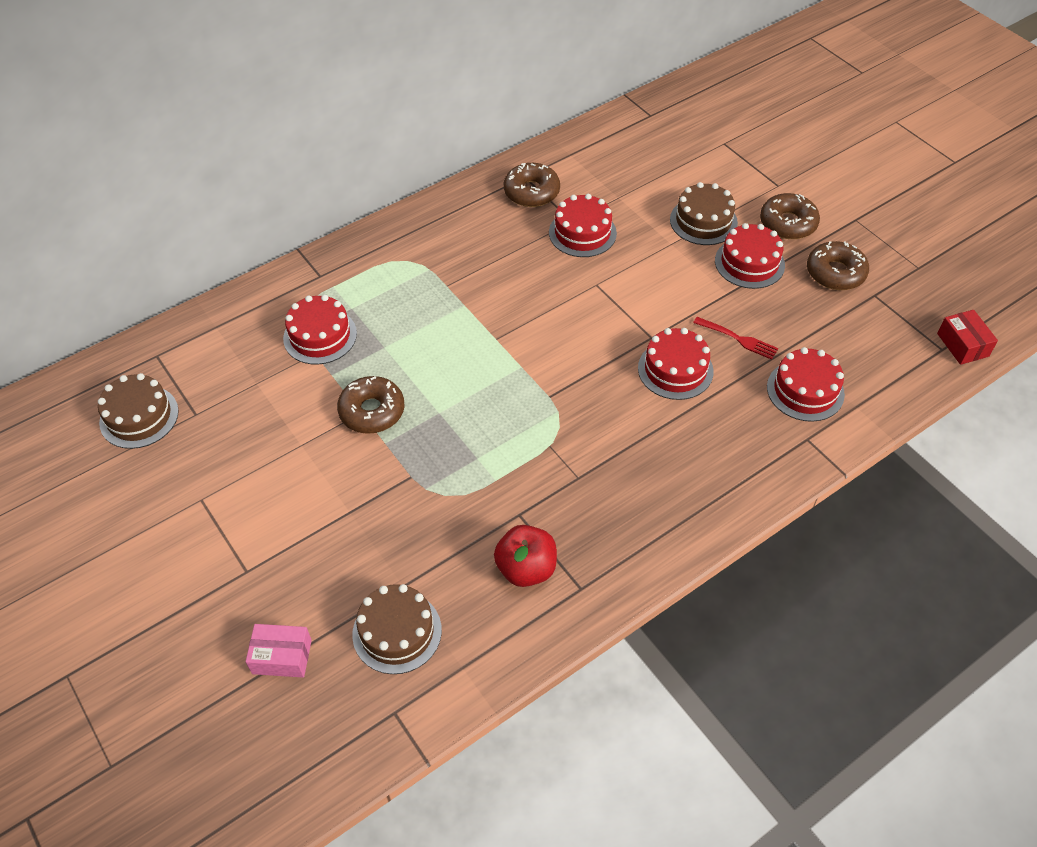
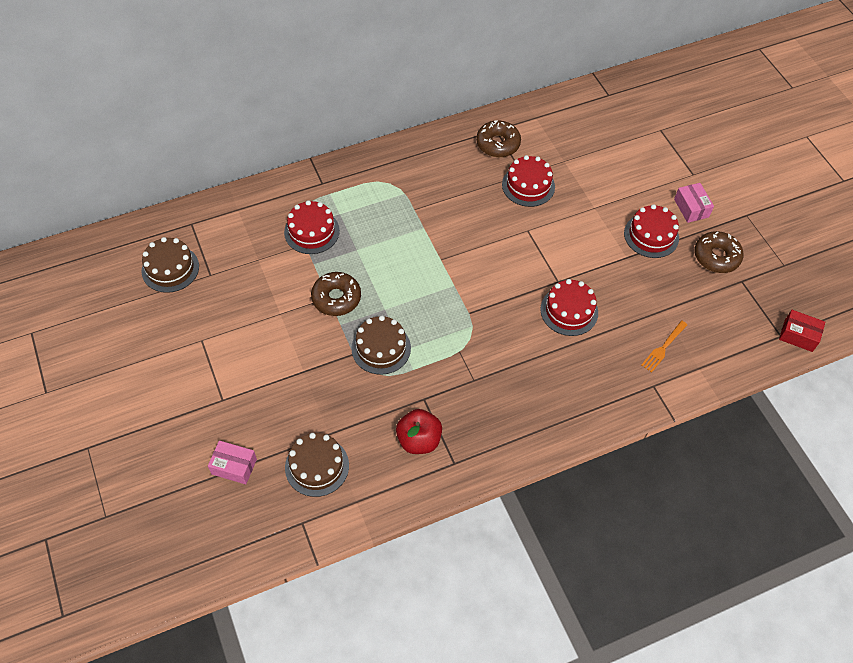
camera: 10 degrees right, 5 degrees up
brown cake [670,182,738,245] -> brown cake moved to [351,316,411,375]
red fork [693,317,778,360] -> none
brown donut [760,193,820,239] -> pink box [674,183,714,223]
red cake [767,347,845,422] -> orange fork [641,321,687,373]
red box [937,310,998,365] -> red box turned 60 degrees counterclockwise [779,310,825,352]

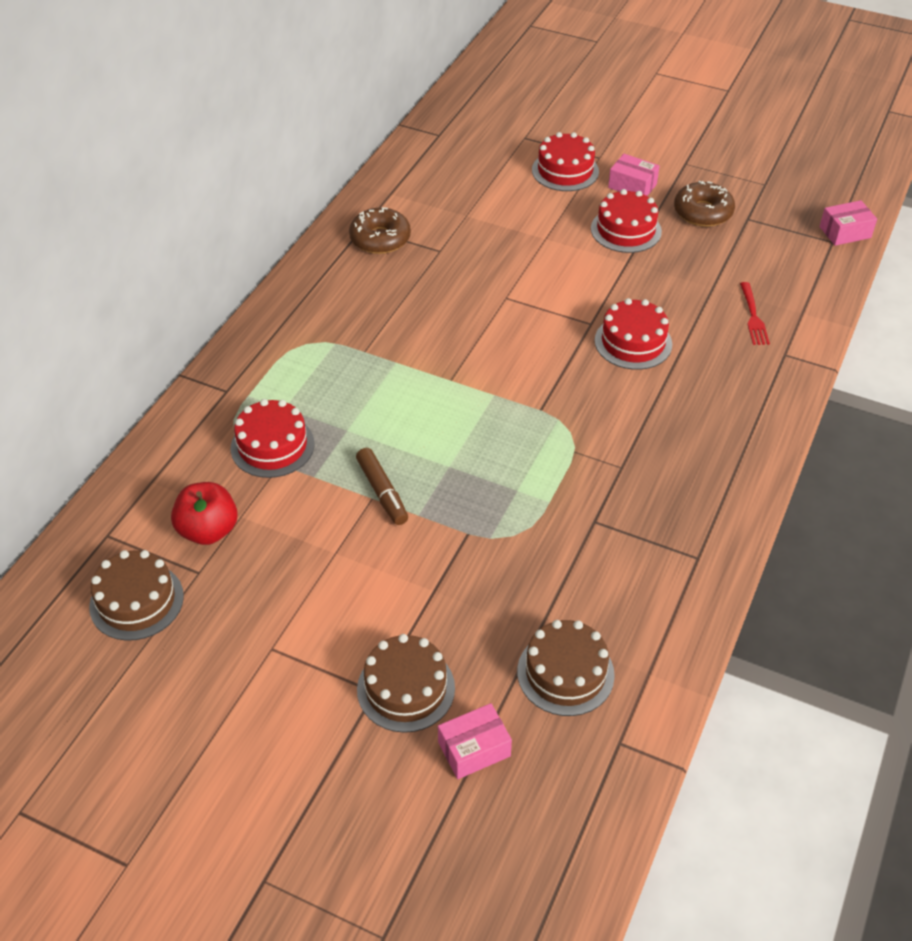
camera: 40 degrees left, 10 degrees down
brown donut [311,272,361,316] -> brown marker [356,448,408,525]
brown cake [351,316,411,375] -> brown cake moved to [357,634,455,733]
red apple [396,409,442,454] -> red apple moved to [171,482,238,545]
red cake [502,155,555,207] -> red cake moved to [532,132,599,191]
orange fork [641,321,687,373] -> red fork [740,282,770,345]
red box [779,310,825,352] -> pink box [819,200,877,246]

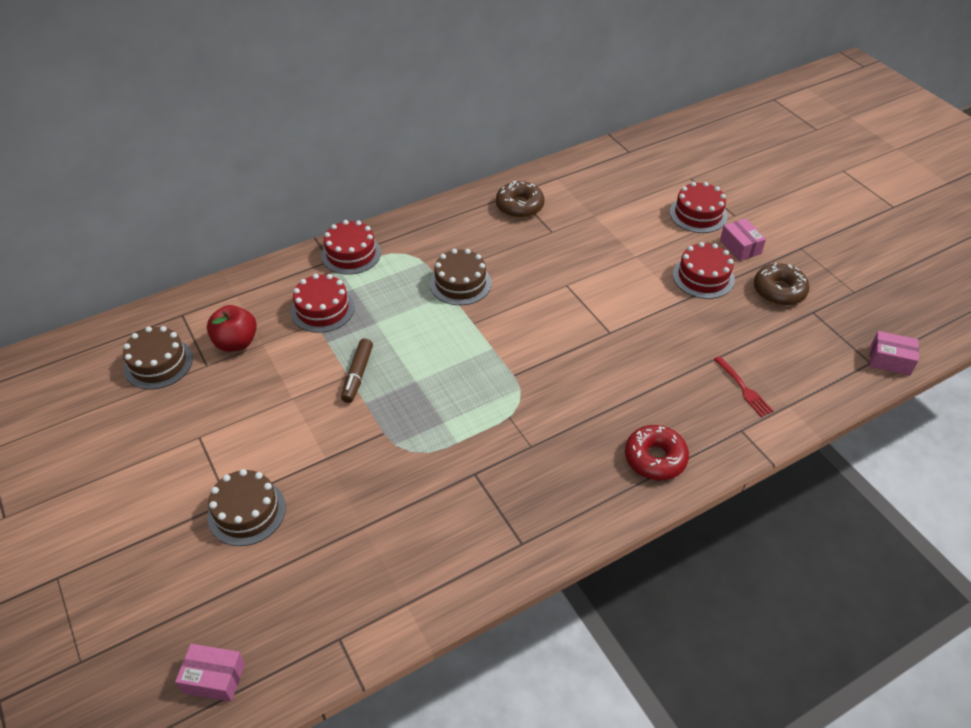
camera: 35 degrees right, 0 degrees up
pink box [438,703,512,779] -> pink box moved to [175,644,245,702]
brown cake [517,620,615,716] -> brown cake moved to [430,249,491,305]
red cake [595,298,672,370] -> red cake moved to [321,220,381,275]
red fork [740,282,770,345] -> red fork turned 60 degrees counterclockwise [714,356,773,417]
none -> red donut [625,425,689,480]

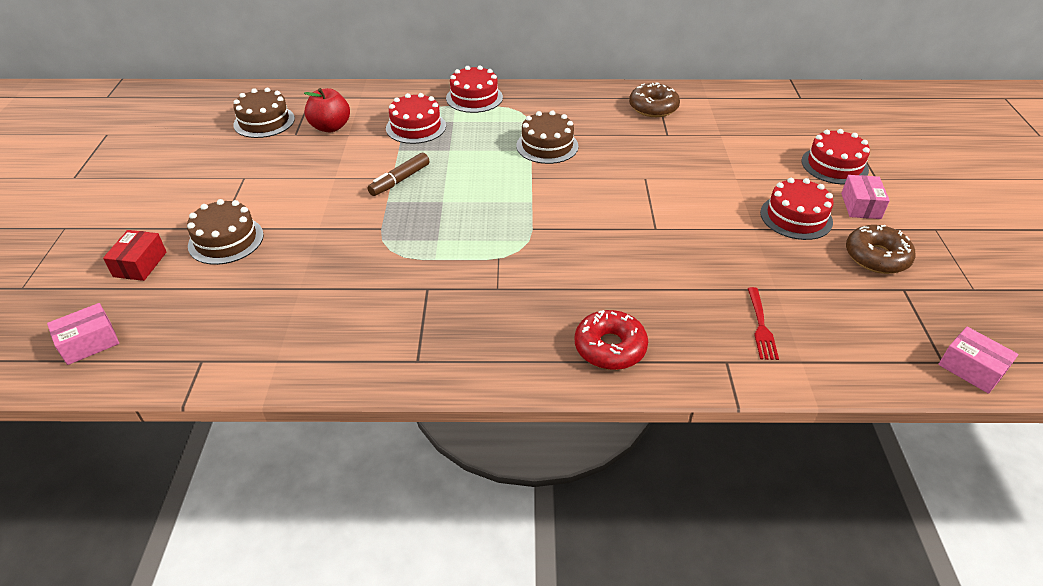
camera: 30 degrees right, 5 degrees down
pink box [175,644,245,702] -> pink box turned 75 degrees counterclockwise [47,303,119,365]
none -> red box [103,230,166,281]

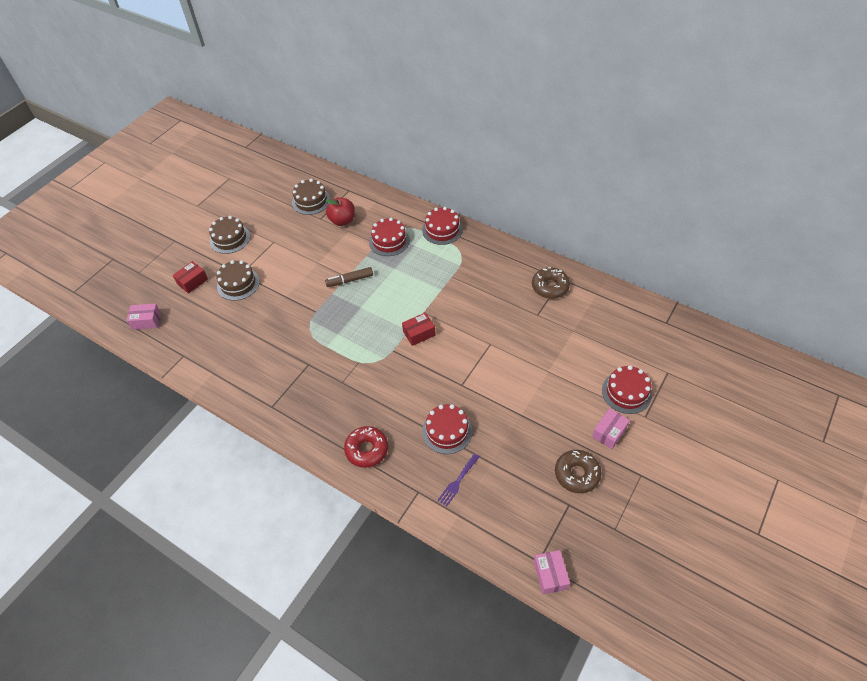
camera: 35 degrees right, 10 degrees up
brown cake [516,111,579,164] -> brown cake moved to [209,216,250,254]
red fork [748,287,779,360] -> purple fork [437,454,479,507]
red cake [760,178,834,240] -> red cake moved to [422,404,472,454]
none -> red box [402,313,436,346]

